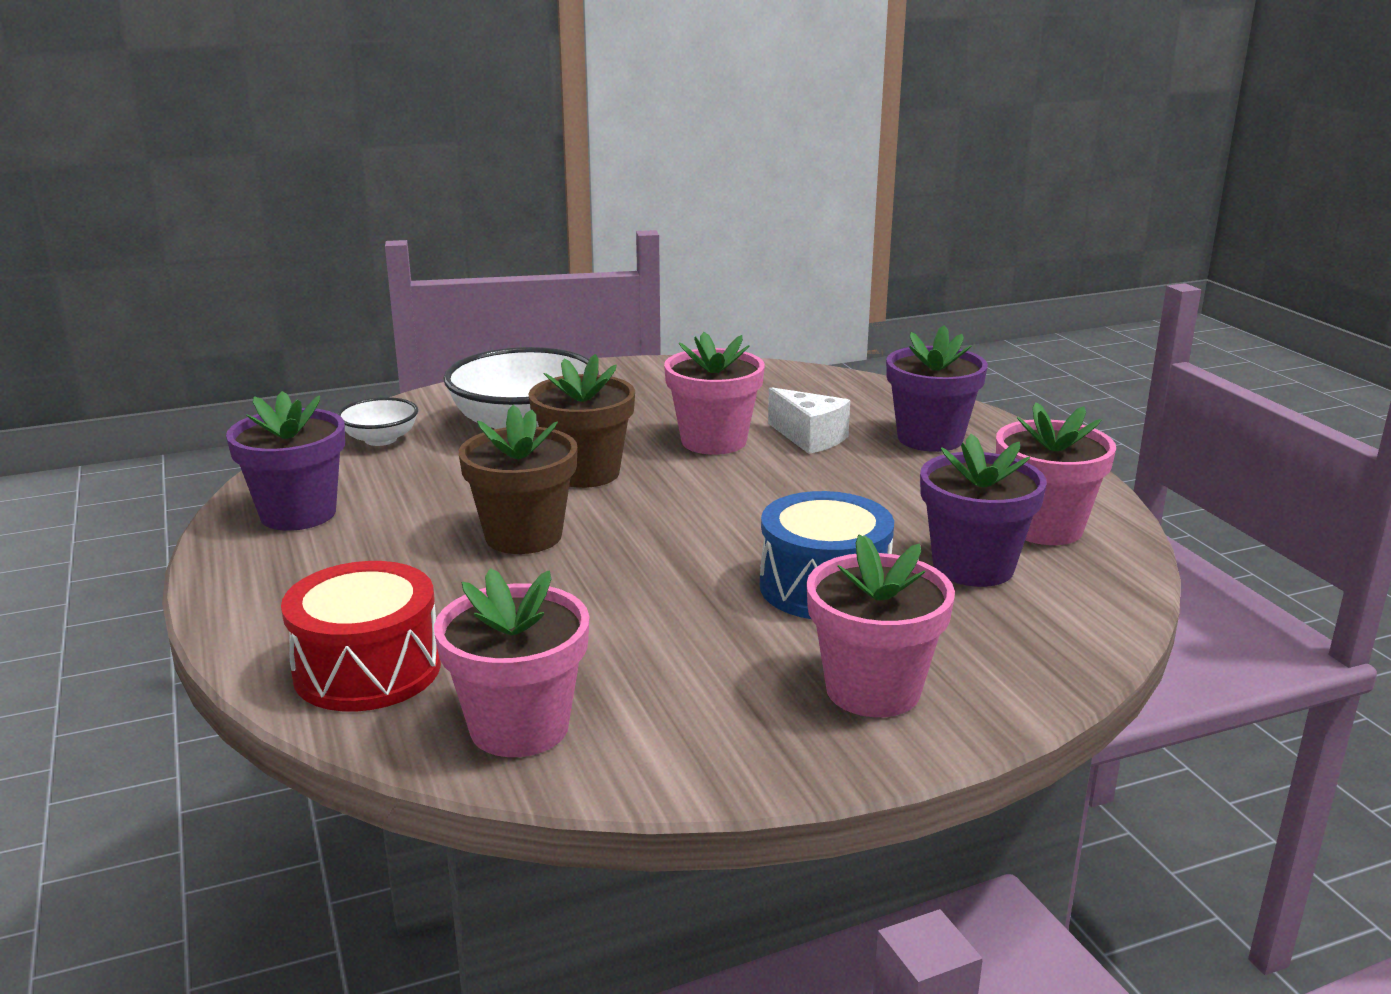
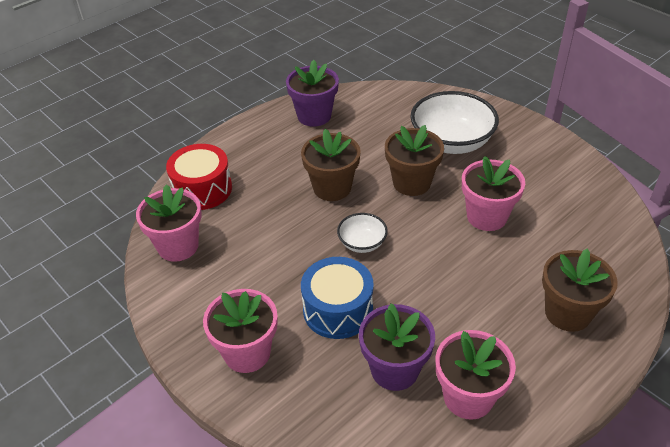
camera: 70 degrees right, 20 degrees up
white bowl [337,397,418,446] -> white bowl moved to [337,213,388,253]
white cheese [768,387,850,454] -> none
purple flower pot [886,325,988,452] -> brown flower pot [542,248,618,332]

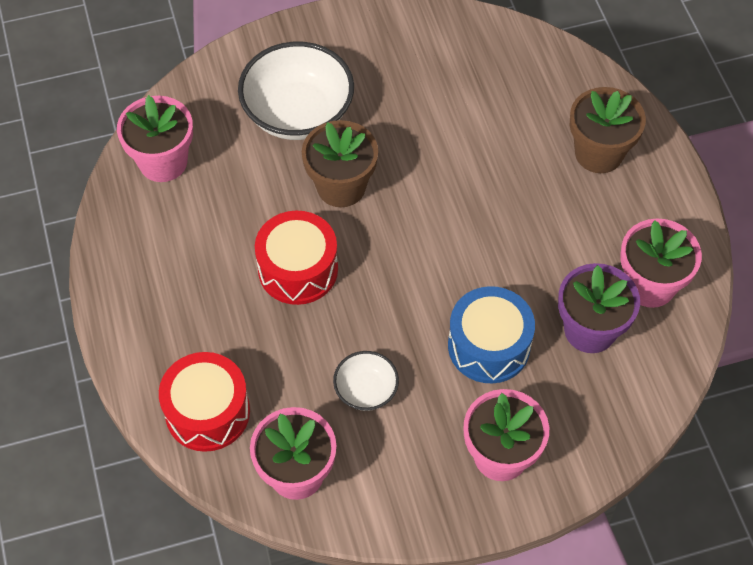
camera: 65 degrees left, 15 degrees up
purple flower pot [286,60,339,127] -> none
brown flower pot [301,129,361,201] -> red drum [255,211,338,305]
white bowl [337,213,388,253] -> white bowl moved to [333,351,399,411]
pink flower pot [462,156,525,231] -> pink flower pot moved to [117,95,193,182]

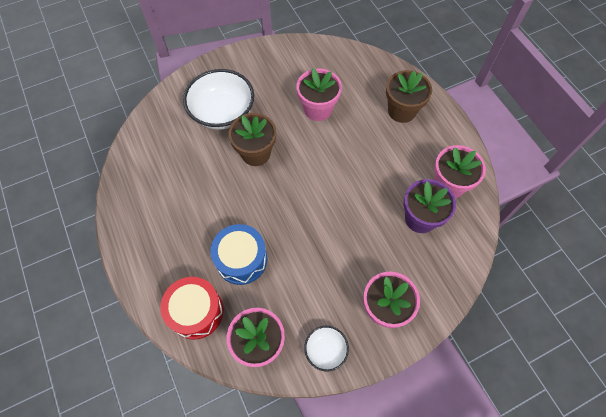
camera: 10 degrees left, 5 degrees up
pink flower pot [117,95,193,182] -> pink flower pot moved to [296,68,342,121]
red drum [255,211,338,305] -> none
white bowl [333,351,399,411] -> white bowl moved to [304,326,349,372]
blue drum [448,286,535,383] -> blue drum moved to [210,224,267,285]

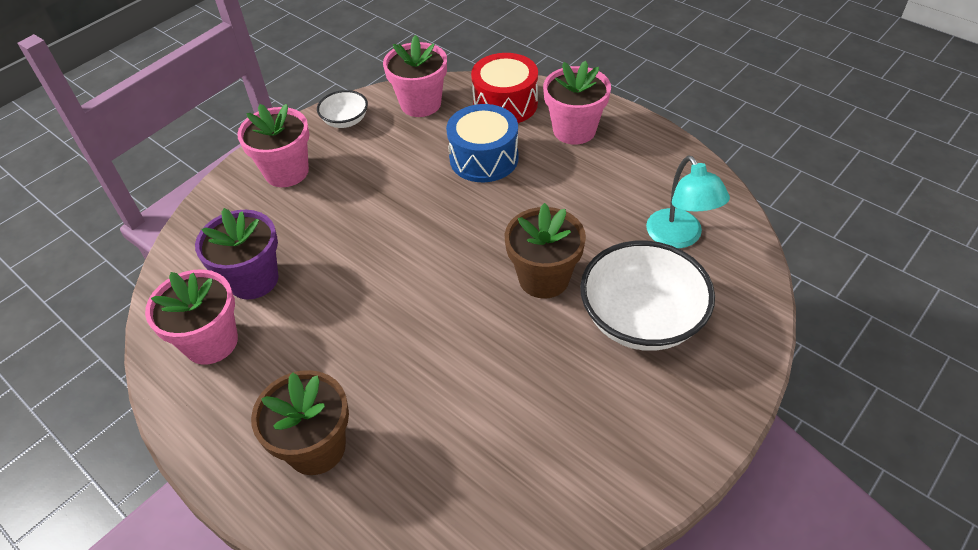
camera: 160 degrees right, 15 degrees down
pink flower pot [296,68,342,121] -> pink flower pot moved to [543,61,611,145]
none -> turquoise lamp [646,155,730,248]

